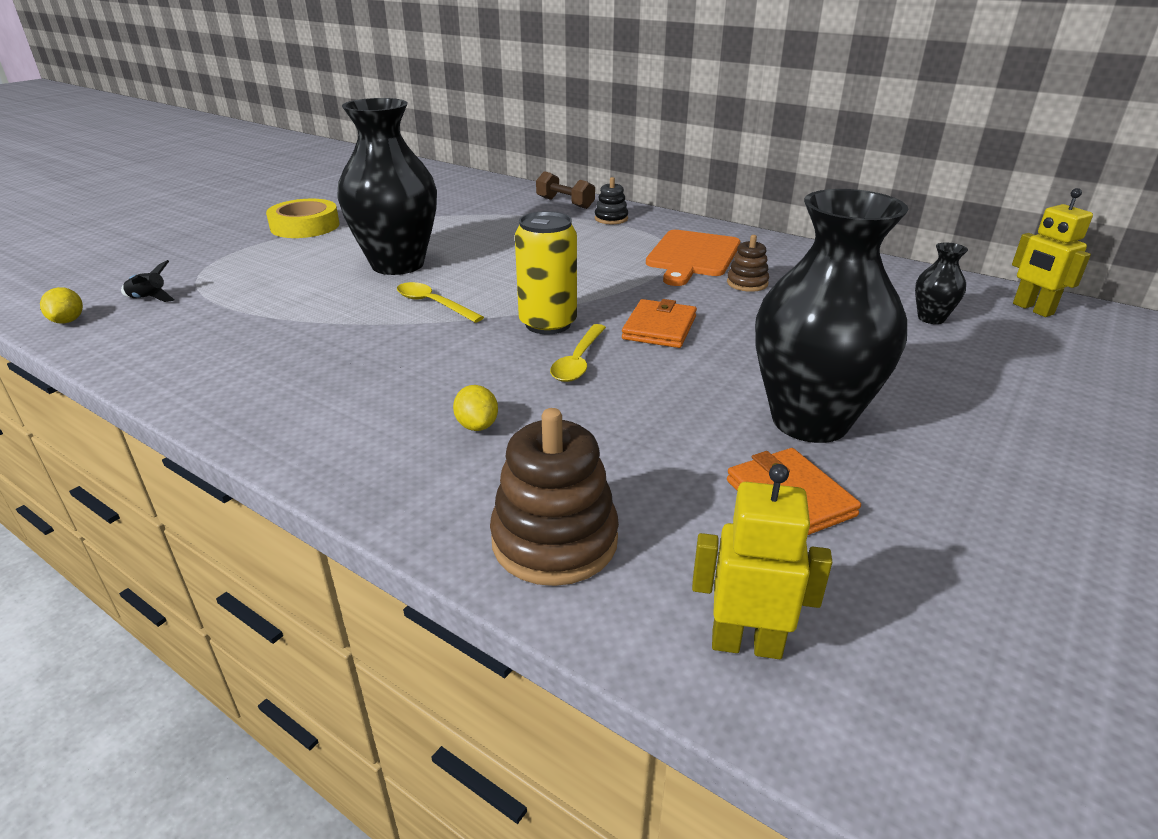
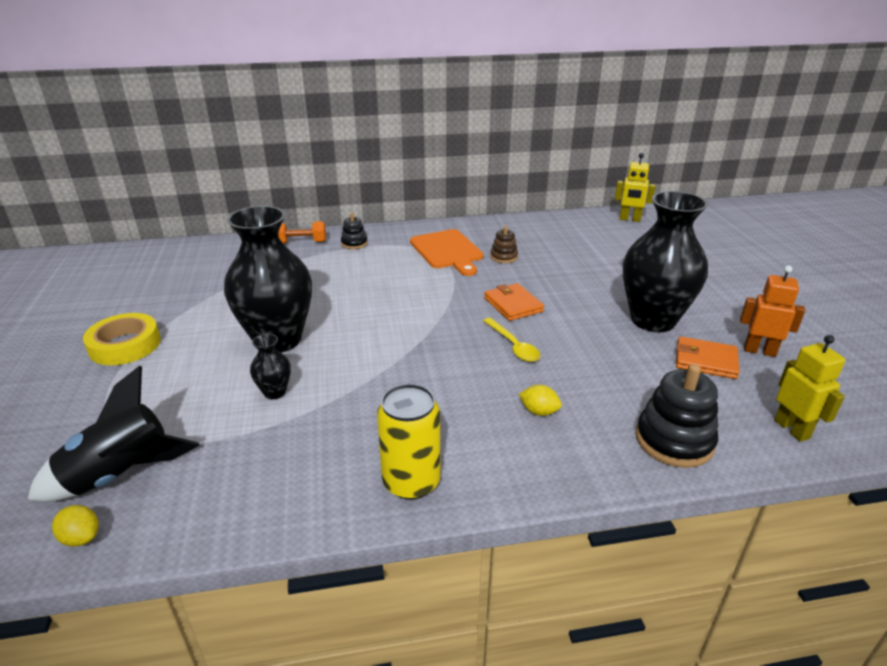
camera: 45 degrees left, 0 degrees up
black rocket [121,260,175,302] -> black rocket [28,366,200,502], size x2.36
yellow spoon [397,282,484,323] -> none
brown stacking toy [490,408,619,586] -> black stacking toy [636,364,718,468]
yellow can [515,211,577,334] -> yellow can moved to [377,384,440,500]
brown dumbbell [536,171,595,209] -> orange dumbbell [278,221,326,244]
yellow robot [692,464,832,659] -> yellow robot turned 105 degrees clockwise [774,335,845,442]
black vase [915,243,968,324] -> black vase moved to [250,334,291,399]
none -> orange robot [740,265,805,357]

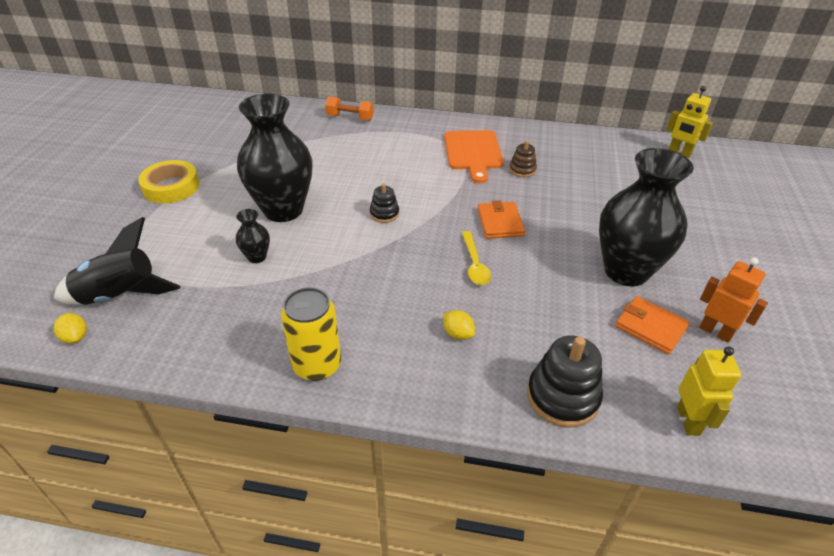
camera: 20 degrees right, 10 degrees up
black stacking toy [341,213,368,249] -> black stacking toy moved to [370,183,399,223]

